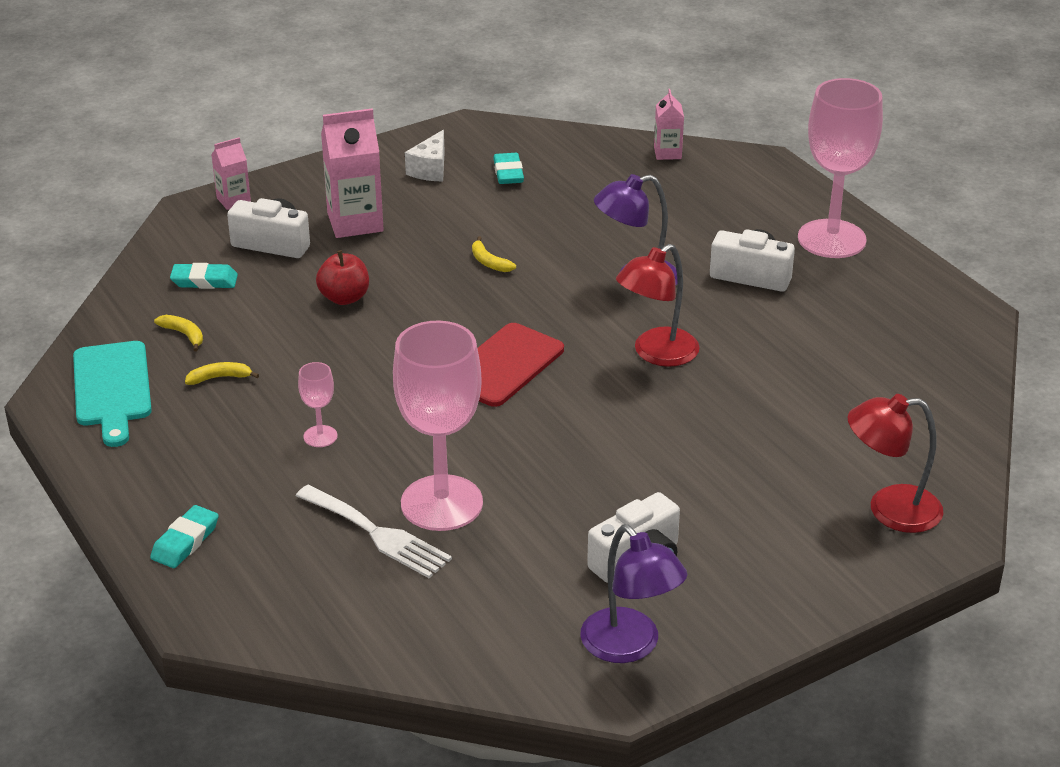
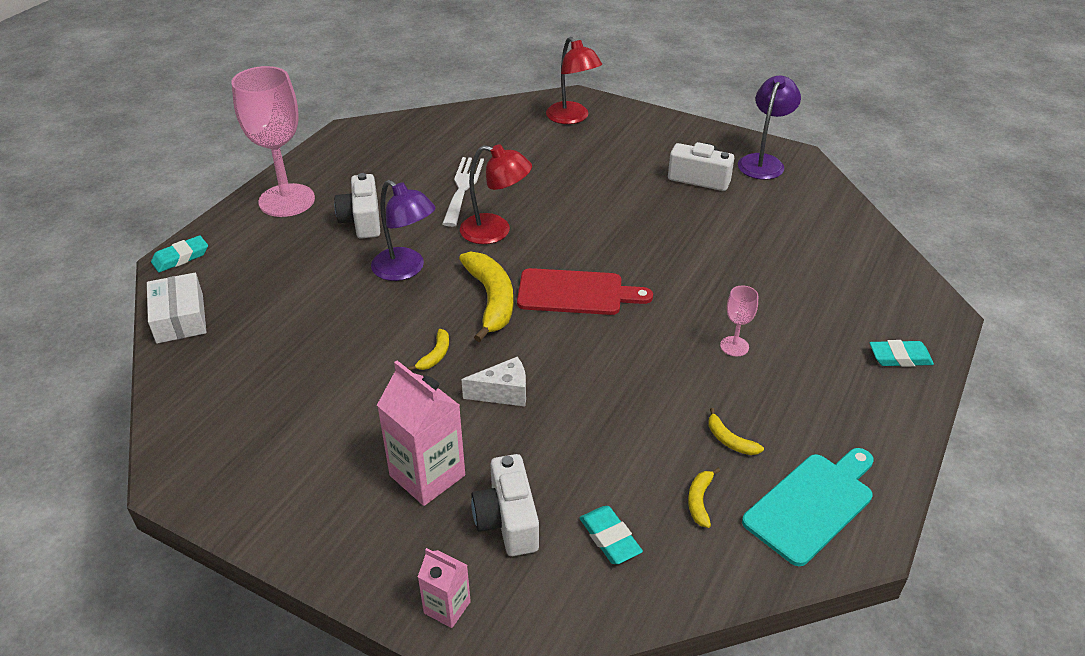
camera: 120 degrees left, 5 degrees up
white fork [296,485,452,578] -> white fork moved to [442,157,484,227]
red apple [316,250,369,305] -> none
pink goblet [393,321,483,531] -> none
white cheese [405,130,445,181] -> white cheese moved to [461,356,526,406]
turquoise eraser [493,153,524,184] -> turquoise eraser moved to [151,235,208,272]
pink carton [654,89,684,160] -> white box [147,273,207,344]
none -> yellow banana [459,251,513,342]

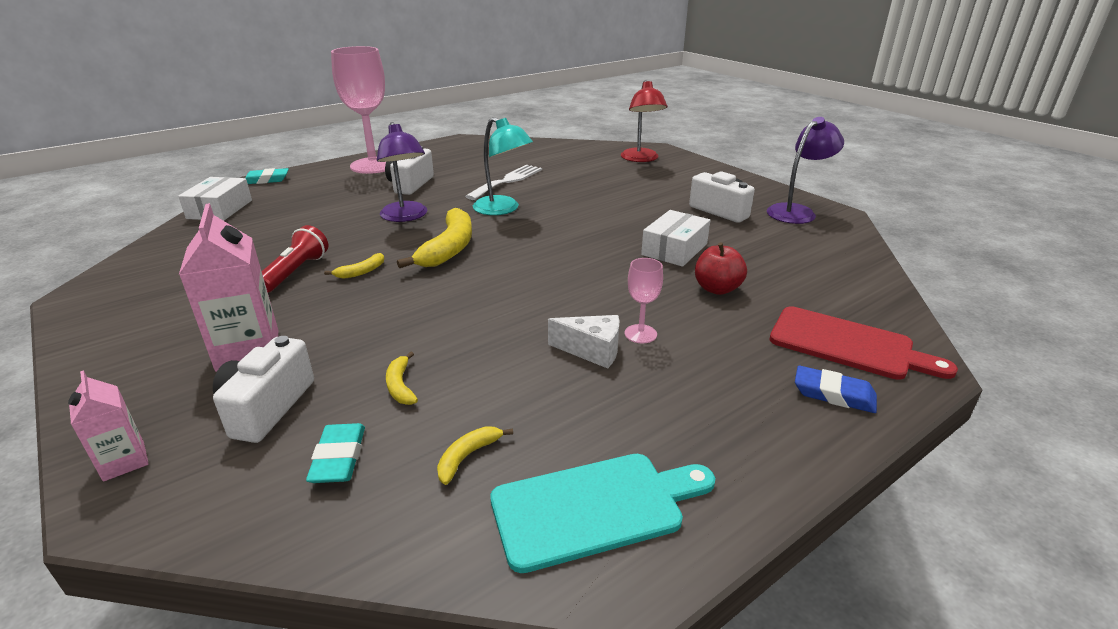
camera: 25 degrees right, 10 degrees down
red lamp [460,144,532,244] -> turquoise lamp [473,117,533,215]
white cheese [461,356,526,406] -> white cheese moved to [548,315,619,368]
red cutting board [517,268,653,315] -> red cutting board moved to [769,306,958,380]
yellow banana [708,408,764,455] -> yellow banana moved to [386,352,418,405]
turquoise eraser [870,340,934,367] -> blue eraser [795,366,877,413]
none -> red flashlight [262,225,328,293]
none -> white box [641,210,710,267]
none -> red apple [695,242,747,295]

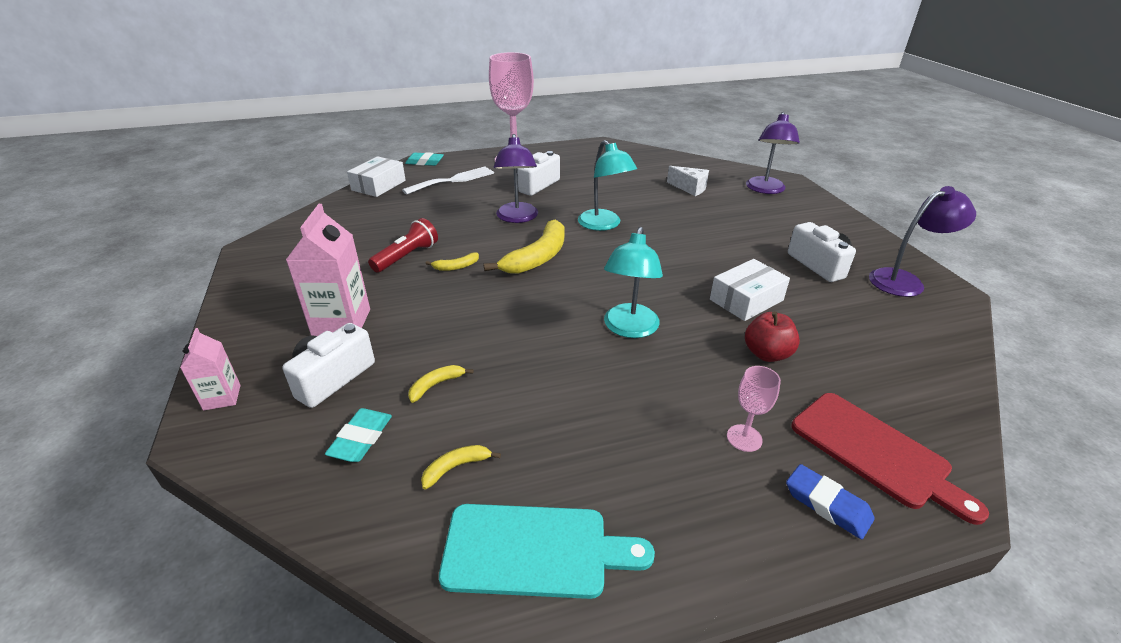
camera: 20 degrees right, 5 degrees up
yellow banana [386,352,418,405] -> yellow banana turned 45 degrees clockwise [408,365,474,403]
white fork [465,165,542,200] -> white fork moved to [402,166,494,195]
white cheese [548,315,619,368] -> white cheese moved to [667,166,709,196]
red lamp [621,80,667,162] -> purple lamp [746,112,800,194]
pink goblet [625,258,663,343] -> pink goblet moved to [727,366,781,452]
none -> turquoise lamp [604,227,663,338]

